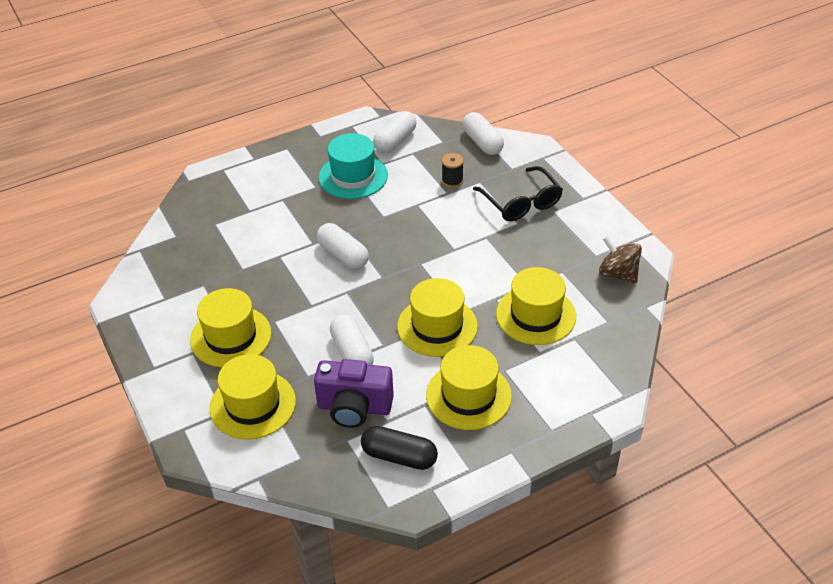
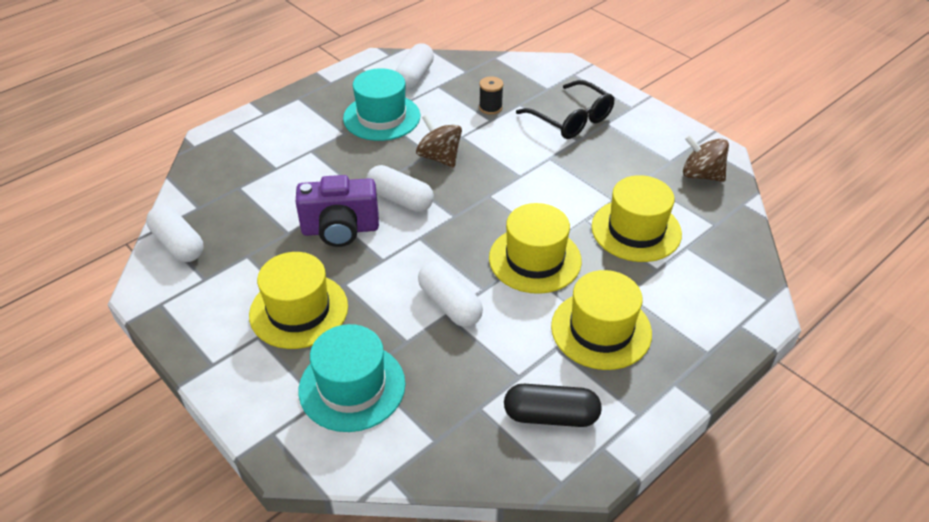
camera: 15 degrees left, 0 degrees up
yellow hat [210,354,296,440] -> turquoise hat [299,324,406,432]
purple camera [314,359,394,428] -> purple camera moved to [296,175,379,247]
white capsule [462,112,504,155] -> white capsule moved to [146,205,204,262]
none -> brown spinning top [416,115,462,168]

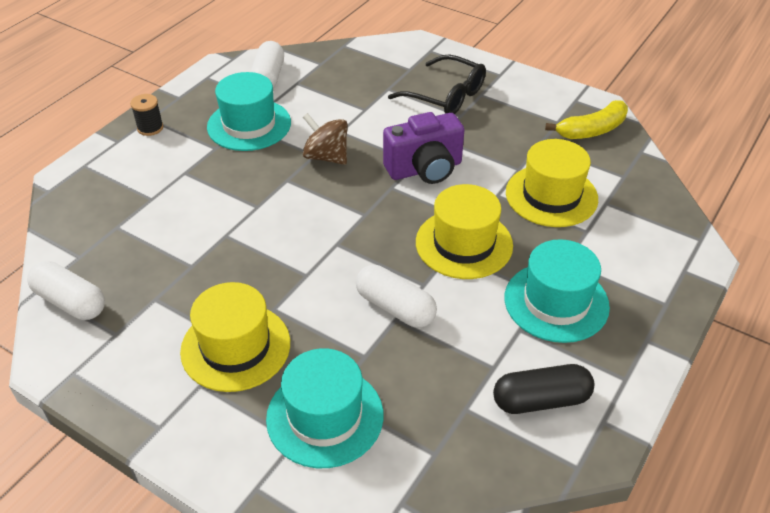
camera: 15 degrees left, 0 degrees up
purple camera [296,175,379,247] -> purple camera moved to [383,112,464,184]
white capsule [366,165,434,212] -> none
black spool [479,76,503,115] -> black spool moved to [130,94,163,136]
yellow hat [551,270,652,370] -> turquoise hat [505,239,610,343]
brown spinning top [683,134,729,182] -> yellow banana [545,100,628,139]

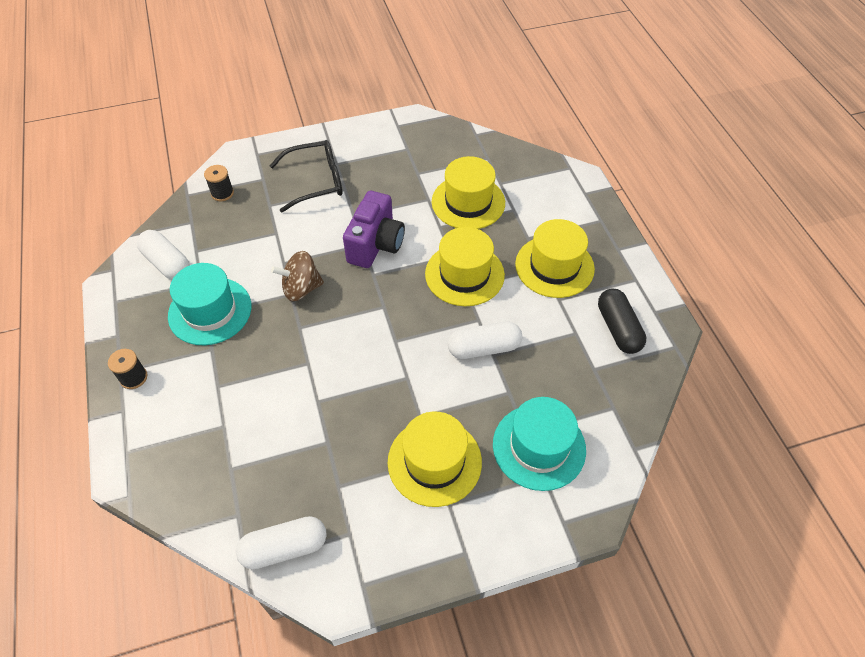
camera: 50 degrees left, 10 degrees up
black capsule [493,364,594,414] -> black capsule turned 45 degrees counterclockwise [598,288,646,354]
turquoise hat [505,239,610,343] -> yellow hat [515,219,595,298]
yellow banana [545,100,628,139] -> none
none -> black spool [204,165,234,201]

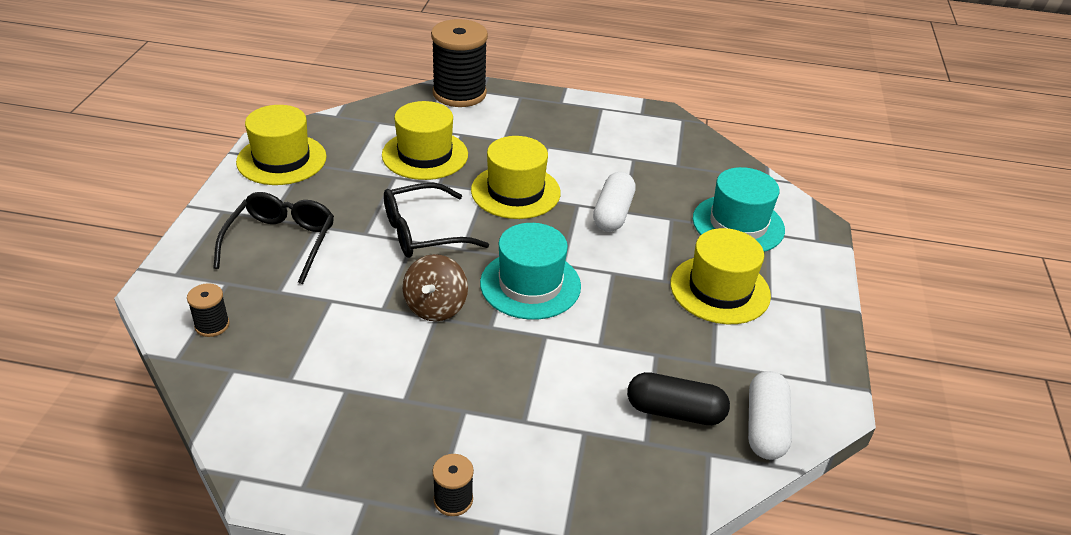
camera: 65 degrees left, 15 degrees down
white capsule [137,230,190,280] -> none
turquoise hat [168,263,252,345] -> turquoise hat moved to [480,223,581,320]
purple camera [343,191,405,268] -> black glasses [384,183,489,258]
yellow hat [515,219,595,298] -> yellow hat moved to [236,105,327,185]
black capsule [598,288,646,354] -> black capsule moved to [627,372,730,425]
none -> black spool [431,19,488,107]

